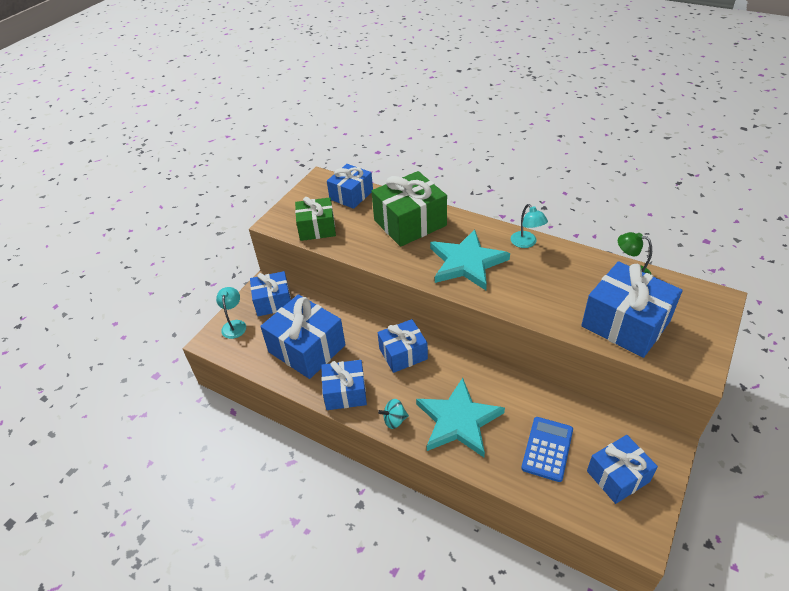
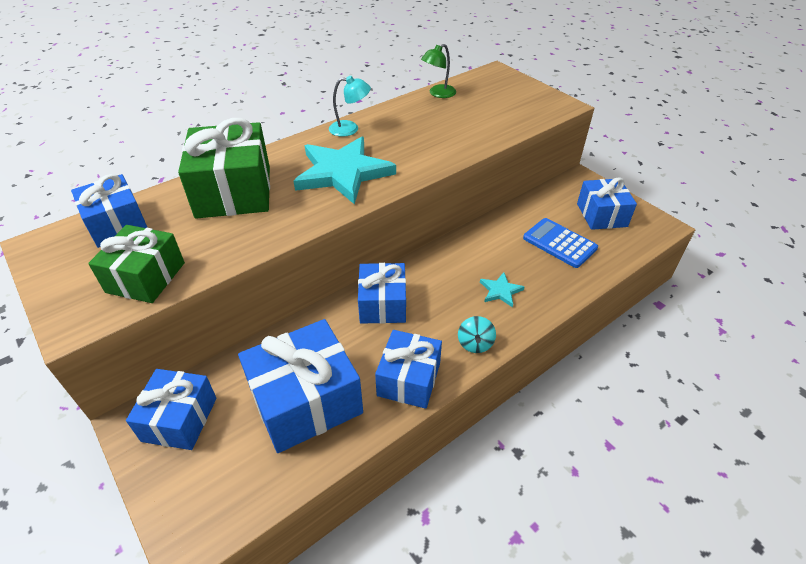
camera: 70 degrees left, 0 degrees up
turquoise lamp [216,287,246,339] -> none
turquoise star [416,378,505,457] -> turquoise star [480,272,524,307], size x0.44
blue gift [581,261,683,358] -> none

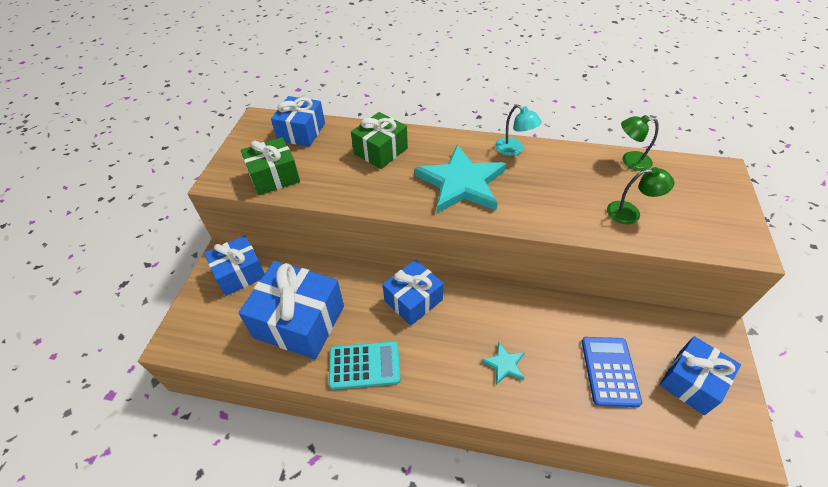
camera: 50 degrees right, 5 degrees up
green gift [178,118,270,219] -> green gift [351,112,408,169], size x0.64
blue gift [375,330,442,409] -> turquoise calculator [329,341,401,390]
turquoise spinning top [458,316,496,353] -> none
none -> green lamp [607,167,674,224]

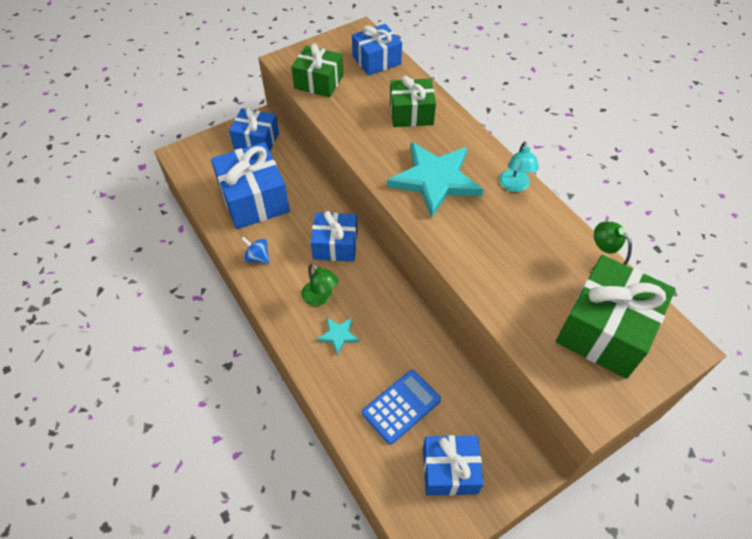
camera: 45 degrees right, 5 degrees up
turquoise calculator [329,341,401,390] -> blue spinning top [241,237,270,264]
green lamp [607,167,674,224] -> green lamp moved to [302,263,338,306]
none -> green gift [556,255,676,379]

